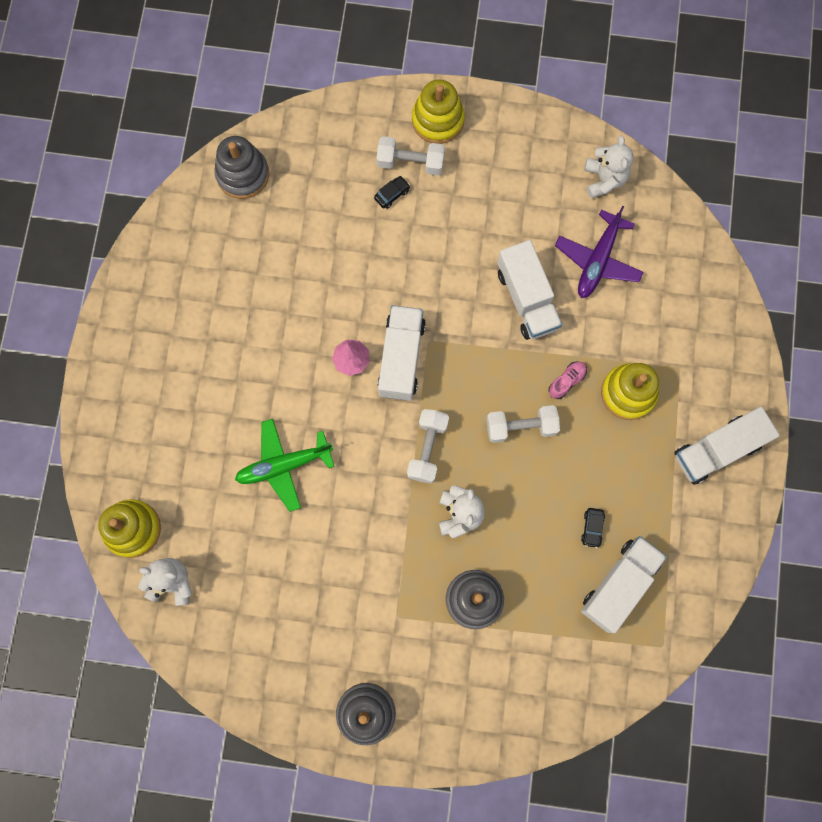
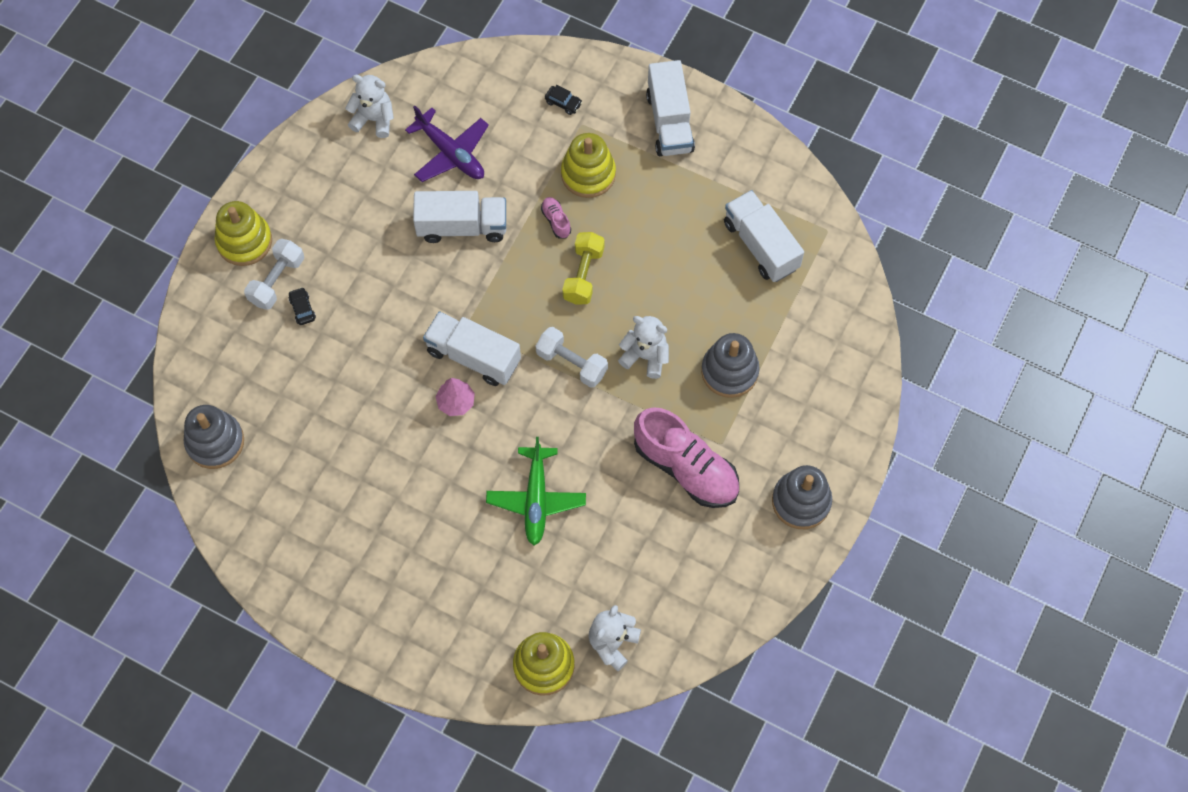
camera: 70 degrees left, 10 degrees down
white dumbbell [486,405,560,443] -> yellow dumbbell [562,232,604,305]
black car [581,508,605,548] -> black car moved to [545,85,583,115]
none -> pink shoe [634,407,739,508]

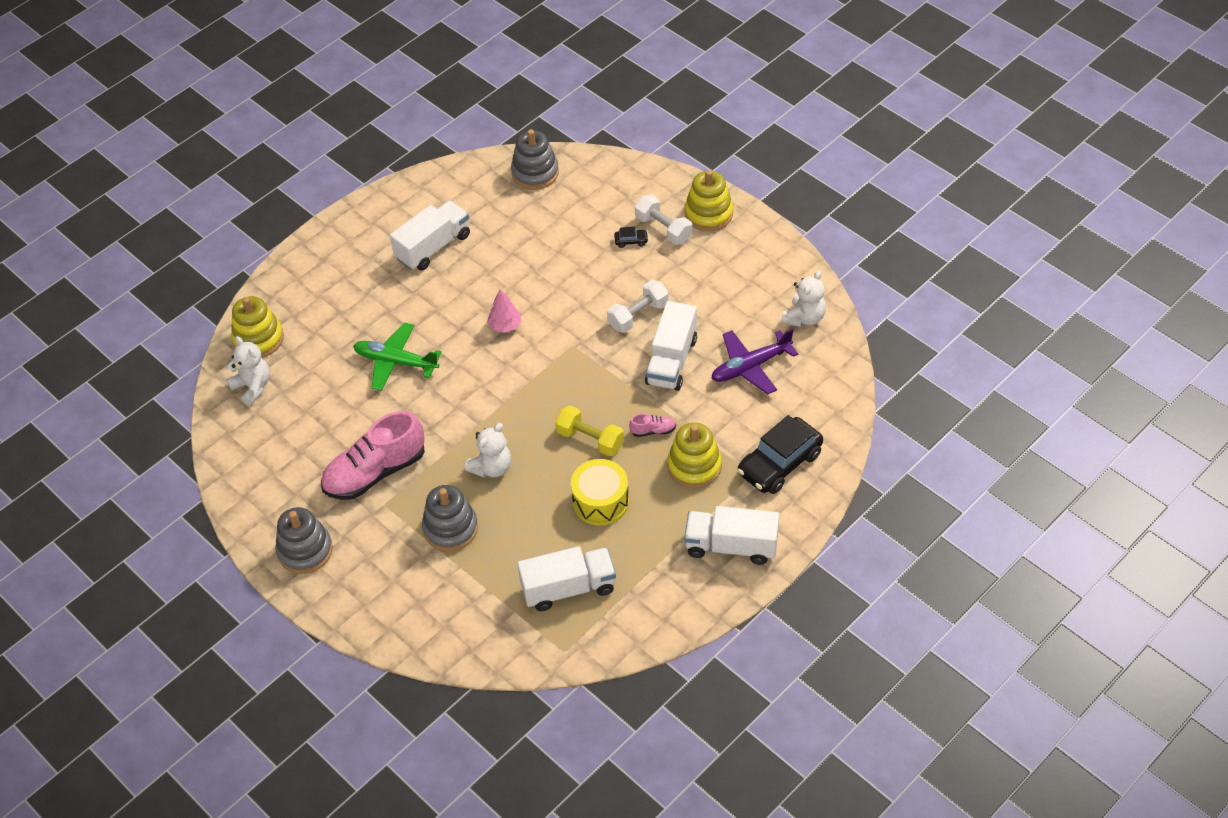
camera: 110 degrees right, 15 degrees down
white truck [423,311,521,386] -> white truck moved to [390,201,470,271]
white dumbbell [536,327,608,388] -> white dumbbell moved to [607,280,669,333]
black car [545,85,583,115] -> black car [737,415,823,494], size x2.45
none -> yellow drum [571,459,629,526]

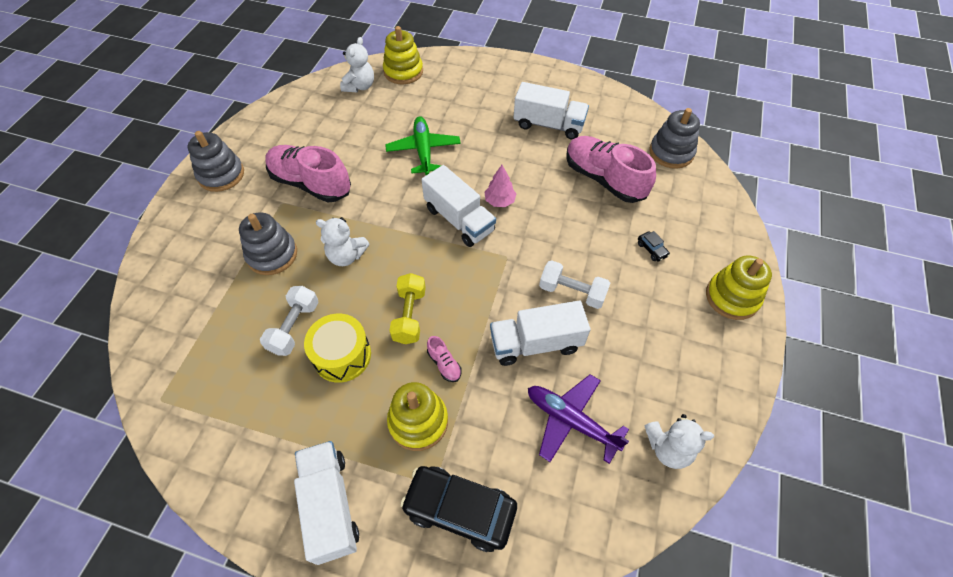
camera: 60 degrees right, 5 degrees up
white truck [517,546,616,611] -> white truck moved to [421,165,496,247]
white dumbbell [635,195,693,245] -> white dumbbell moved to [260,286,319,356]
none -> pink shoe [566,136,656,203]

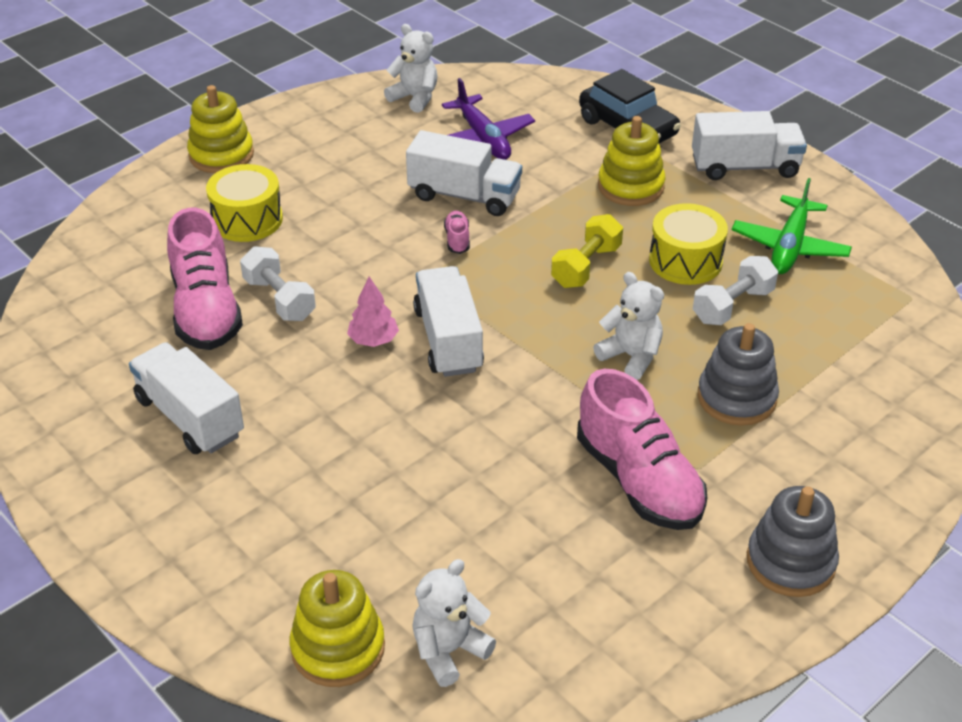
camera: 150 degrees left, 15 degrees down
white truck [294,441,359,565] -> white truck turned 105 degrees counterclockwise [692,111,807,180]
green plane [385,116,461,175] -> green plane moved to [732,178,852,274]
pink shoe [427,336,462,382] -> pink shoe moved to [444,211,470,254]
white dumbbell [539,260,610,309] -> white dumbbell moved to [240,246,316,321]
black car [638,231,670,262] -> yellow drum [206,164,283,242]
grey stacking toy [649,108,700,169] -> none

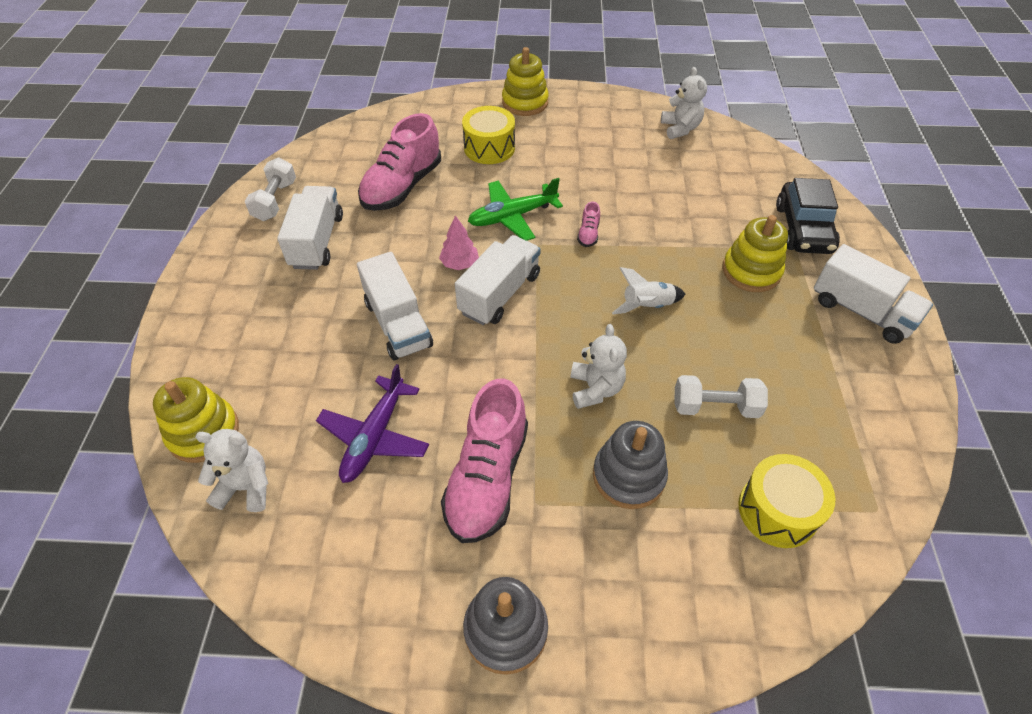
camera: 45 degrees right, 10 degrees up
white dumbbell [240,246,316,321] -> white dumbbell moved to [245,158,296,221]
white truck [406,130,522,216] -> white truck moved to [357,252,433,361]
purple plane [442,78,535,160] -> purple plane moved to [316,364,429,483]
pink shoe [444,211,470,254] -> pink shoe turned 150 degrees clockwise [577,201,600,247]
yellow dumbbell [551,214,623,288] -> white rocket [612,267,685,314]
yellow drum [649,203,728,285] -> yellow drum moved to [739,454,835,548]
green plane [732,178,852,274] -> green plane moved to [468,178,563,241]

